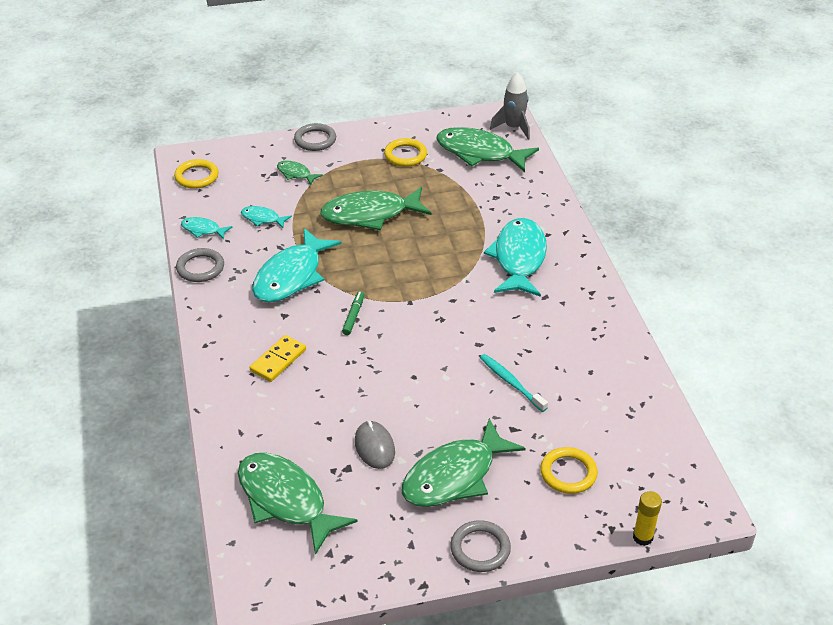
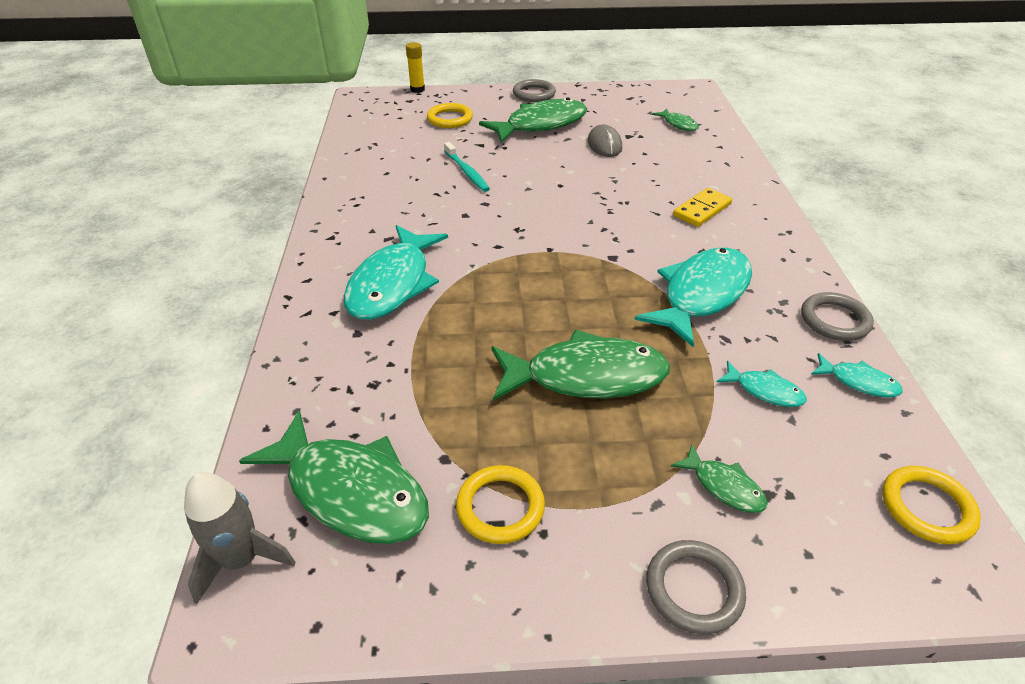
camera: 170 degrees left, 0 degrees up
green fish [238,453,357,555] -> green fish [652,108,699,131], size x0.47
green marker [342,291,364,335] -> none

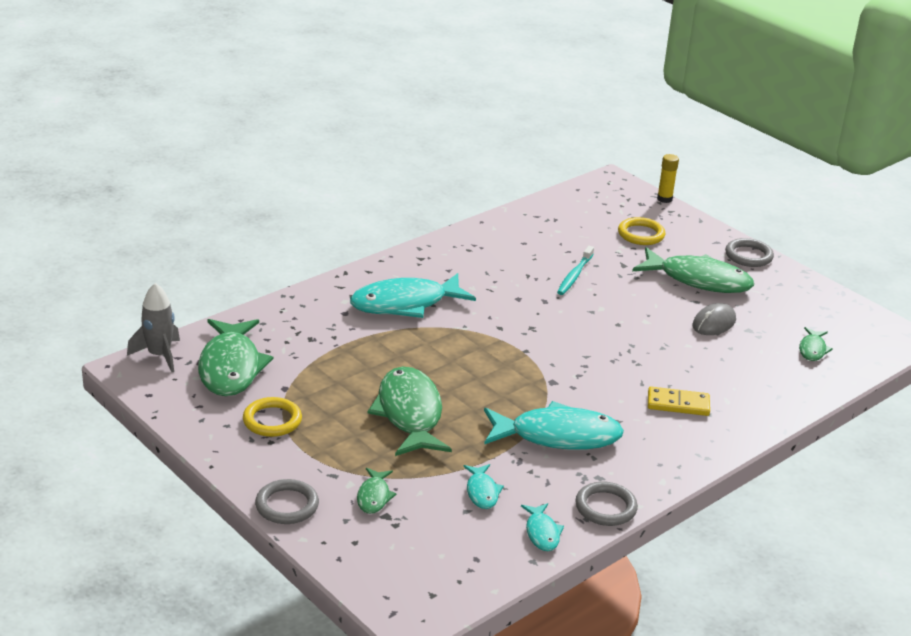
camera: 50 degrees right, 10 degrees down
green fish [491,329,670,401] -> green fish turned 150 degrees counterclockwise [368,366,452,456]
yellow ring [883,466,981,544] -> none

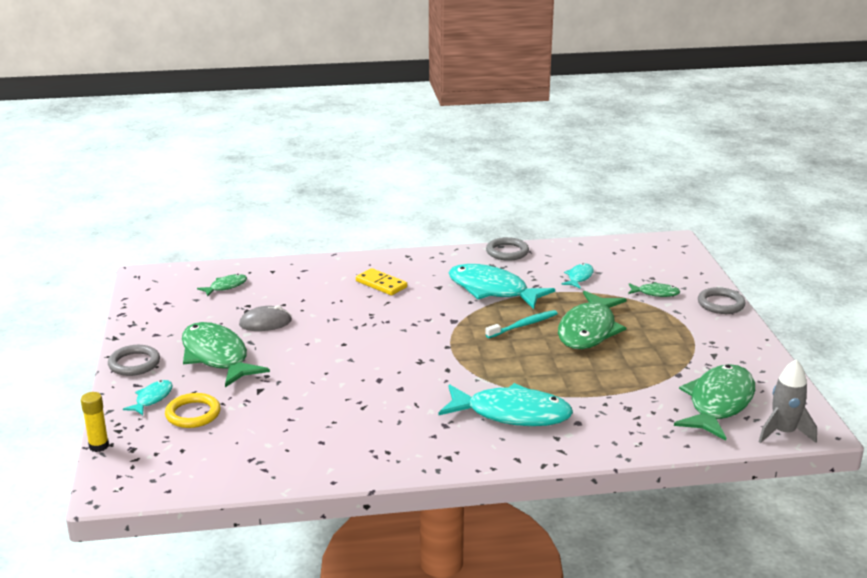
camera: 145 degrees left, 5 degrees down
yellow ring [243,397,302,437] -> none
green fish [357,468,397,514] -> green fish turned 60 degrees clockwise [628,282,680,297]
turquoise fish [521,503,564,551] -> turquoise fish moved to [123,380,173,415]
turquoise toothbrush [557,246,594,295] -> turquoise toothbrush moved to [485,310,558,338]

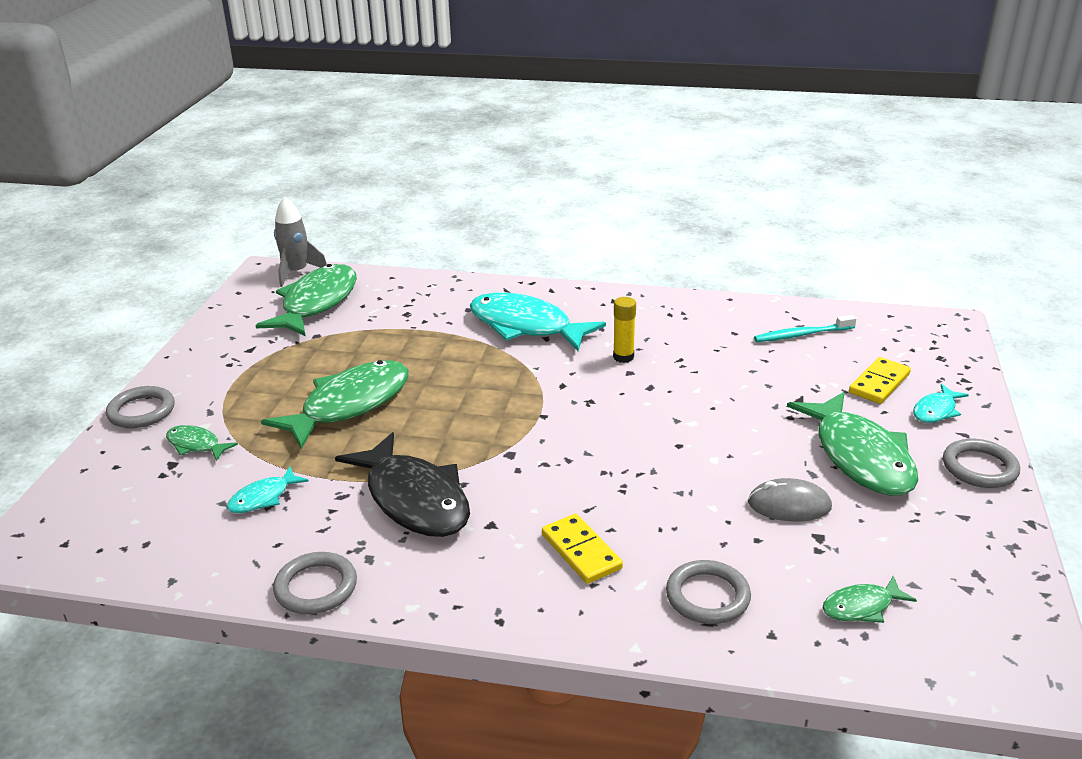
camera: 160 degrees left, 5 degrees up
yellow glue stick [81,392,109,452] -> yellow glue stick moved to [613,297,636,363]
yellow ring [165,393,221,428] -> yellow domino [849,357,911,404]
turquoise fish [449,264,555,309] -> black fish [335,432,470,537]
turquoise toothbrush [485,310,558,338] -> turquoise toothbrush moved to [754,315,857,342]
green fish [674,364,755,441] -> green fish turned 150 degrees clockwise [255,264,357,336]
none -> grey ring [666,560,751,624]

